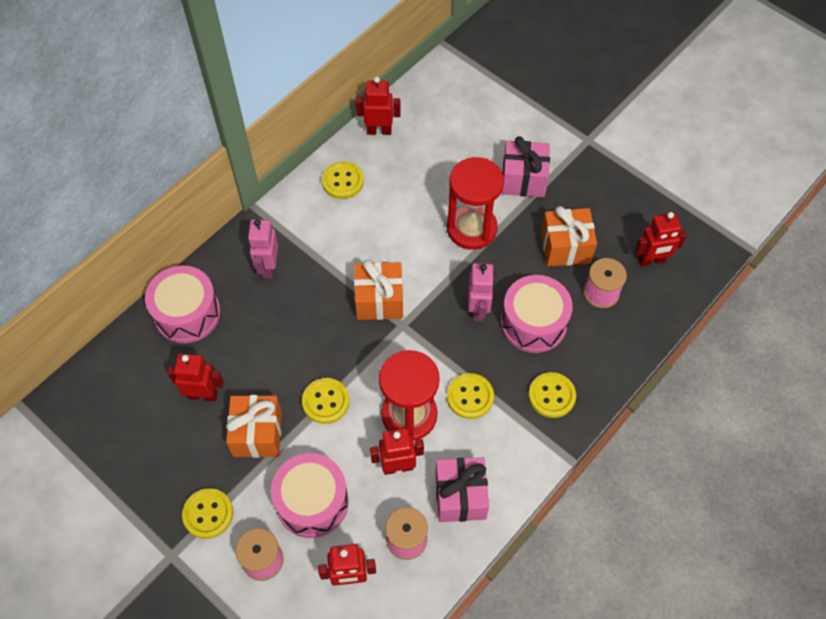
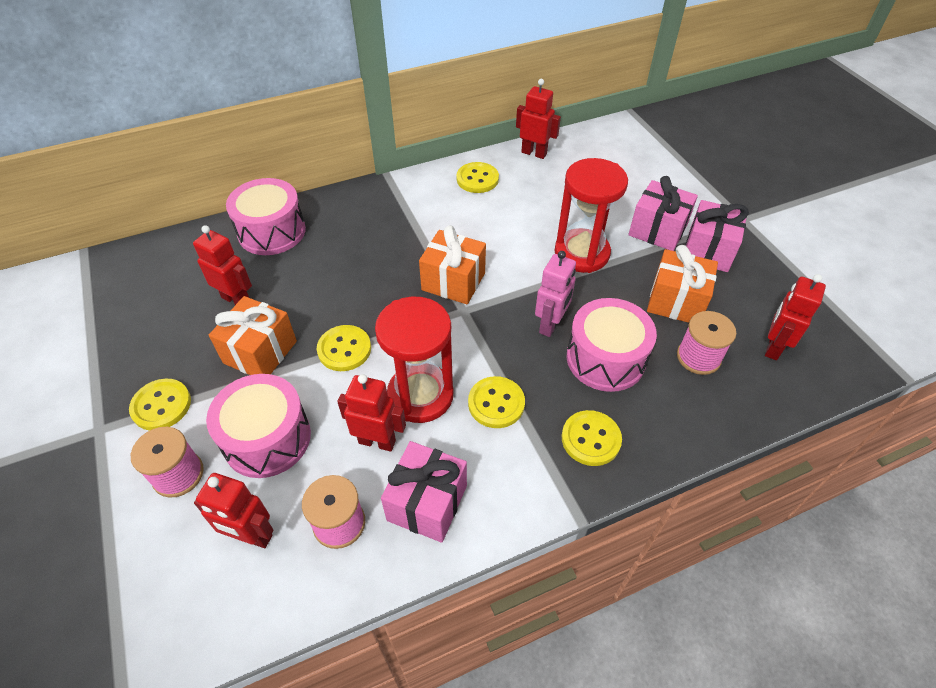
camera: 25 degrees right, 10 degrees down
pink robot [248,219,278,279] -> none
red robot [635,212,687,267] -> red robot turned 105 degrees clockwise [765,274,826,360]
none -> pink gift [685,200,749,272]

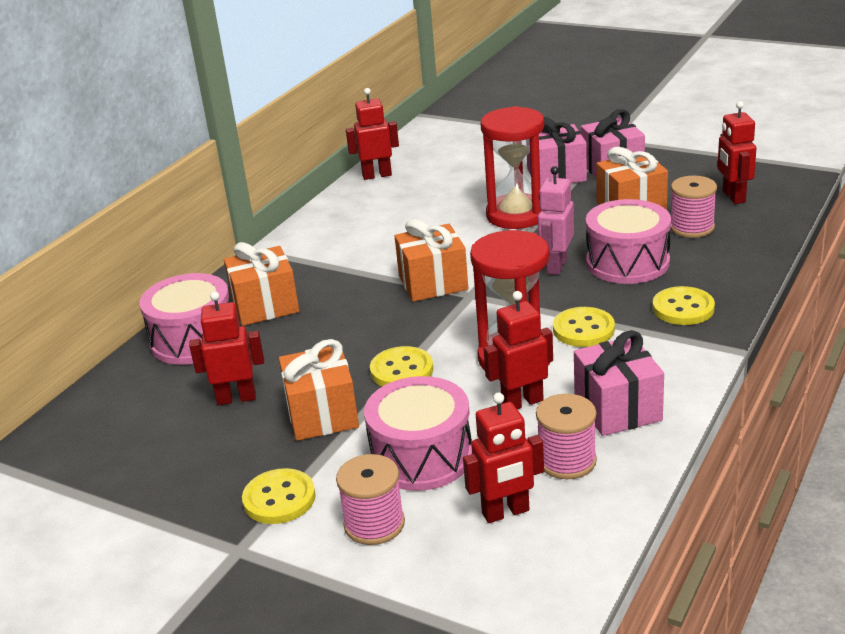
camera: 35 degrees left, 20 degrees down
yellow button [457,162,499,193] -> none
pink robot [535,251,576,337] -> pink robot turned 150 degrees counterclockwise [538,166,574,275]
none -> orange gift [224,242,299,326]

